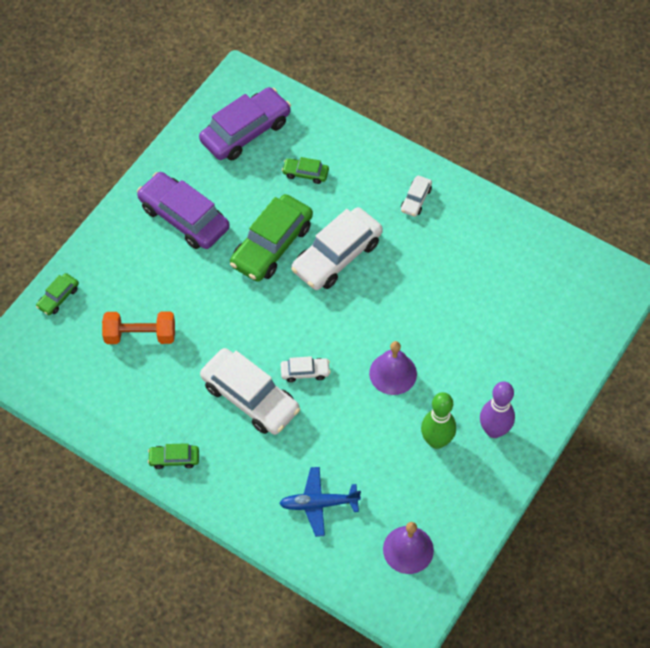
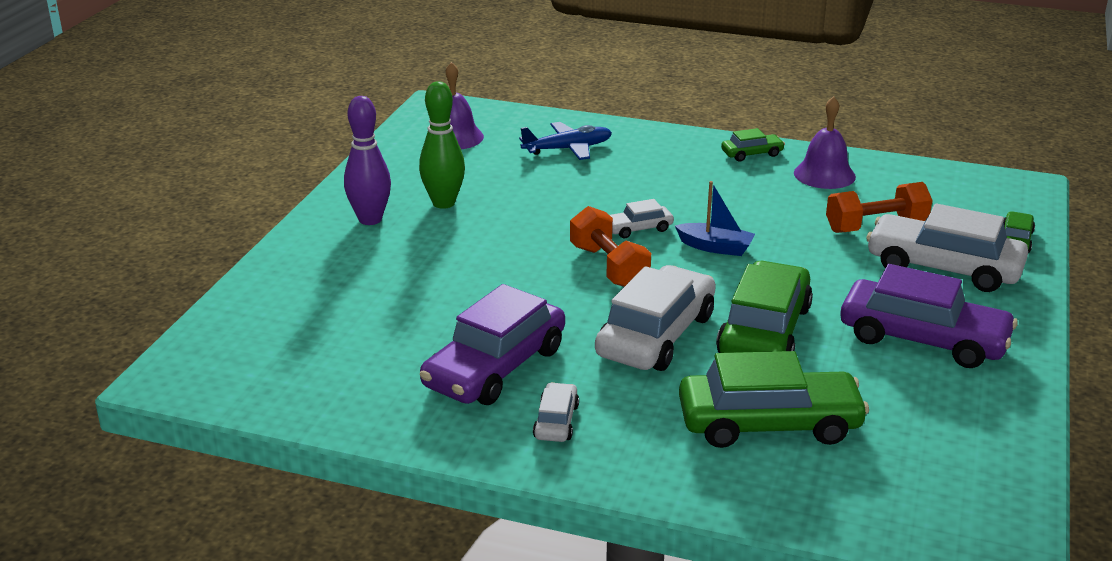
camera: 165 degrees right, 30 degrees down
purple car [199,87,291,161] -> purple car moved to [420,284,565,405]
white car [200,348,300,435] -> white car moved to [866,203,1028,292]
green car [282,157,329,184] -> green car [679,351,869,448], size x2.12
purple bell [369,341,417,395] -> purple bell moved to [794,96,856,189]
none -> orange dumbbell [570,206,651,287]
none -> blue boat [675,181,755,256]

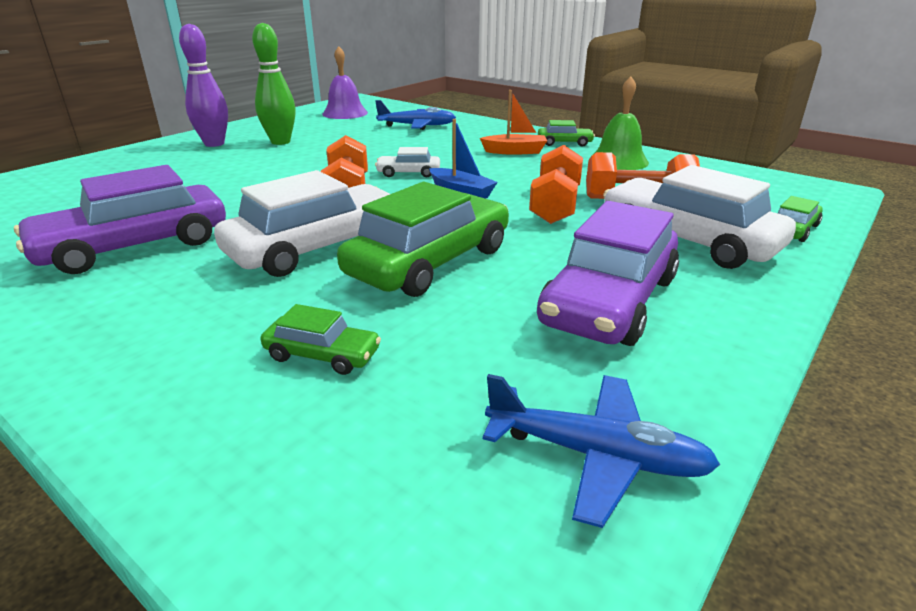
camera: 20 degrees right, 0 degrees up
white car [533,382,579,442] -> none
green car [679,351,869,448] -> green car [260,304,381,375], size x0.47
purple bell [794,96,856,189] -> green bell [589,76,649,170]
purple car [840,264,1018,368] -> purple car turned 75 degrees clockwise [537,201,679,346]
none -> orange boat [480,90,547,155]
none -> blue plane [482,374,720,528]
none -> orange dumbbell [529,145,583,224]

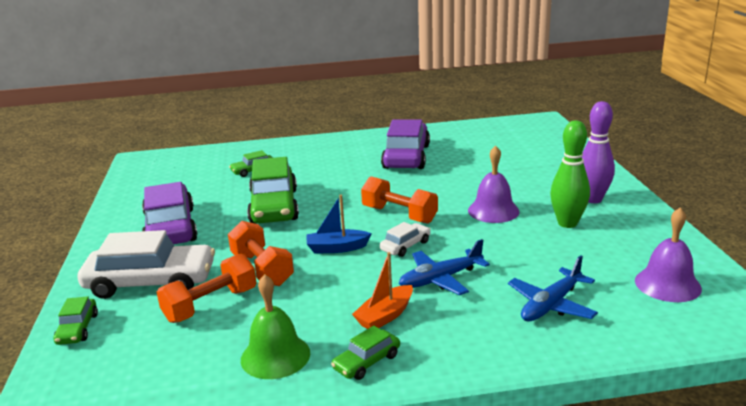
camera: 135 degrees right, 5 degrees down
white car [214,170,390,277] -> none
blue plane [482,374,720,528] -> blue plane moved to [399,239,490,295]
none -> purple bell [468,145,519,223]

